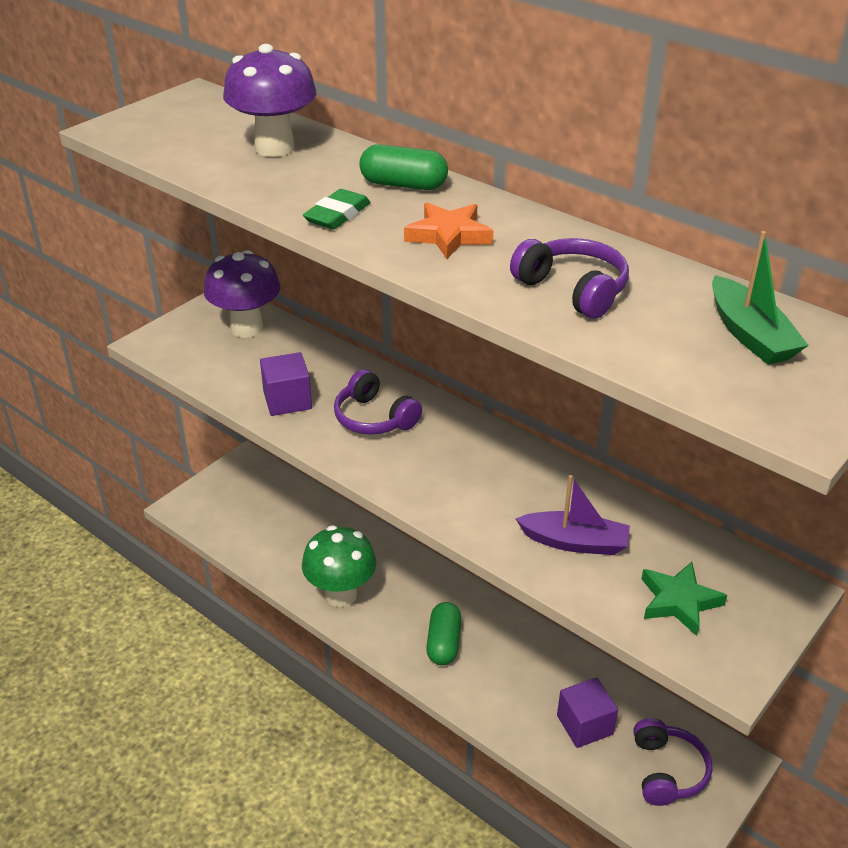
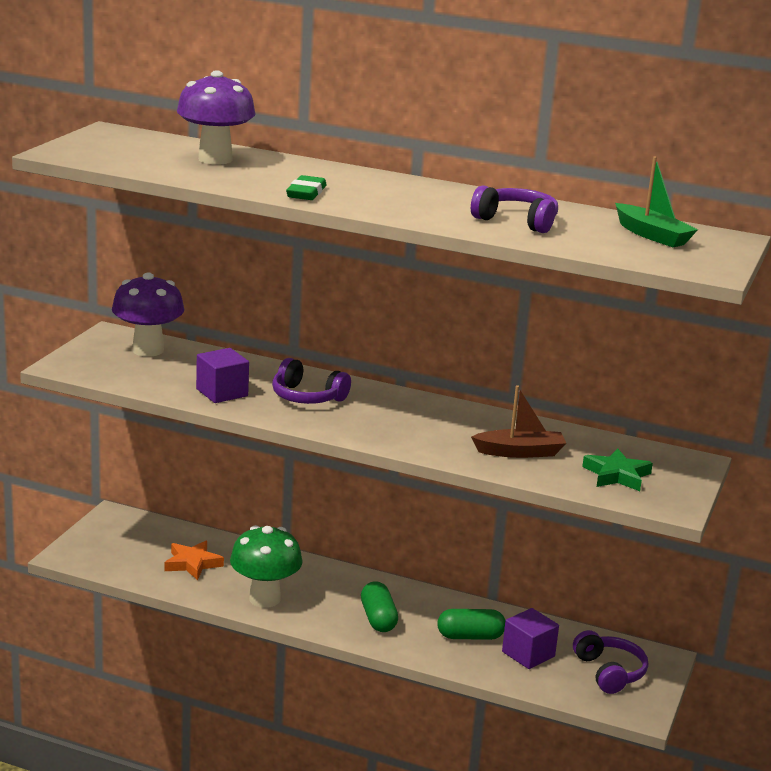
camera: 20 degrees left, 15 degrees down
green capsule [359,144,448,190] -> green capsule moved to [437,609,505,640]
orange star [404,202,493,259] -> orange star moved to [165,541,224,580]
purple boat [516,475,630,555] -> brown boat [471,385,566,458]

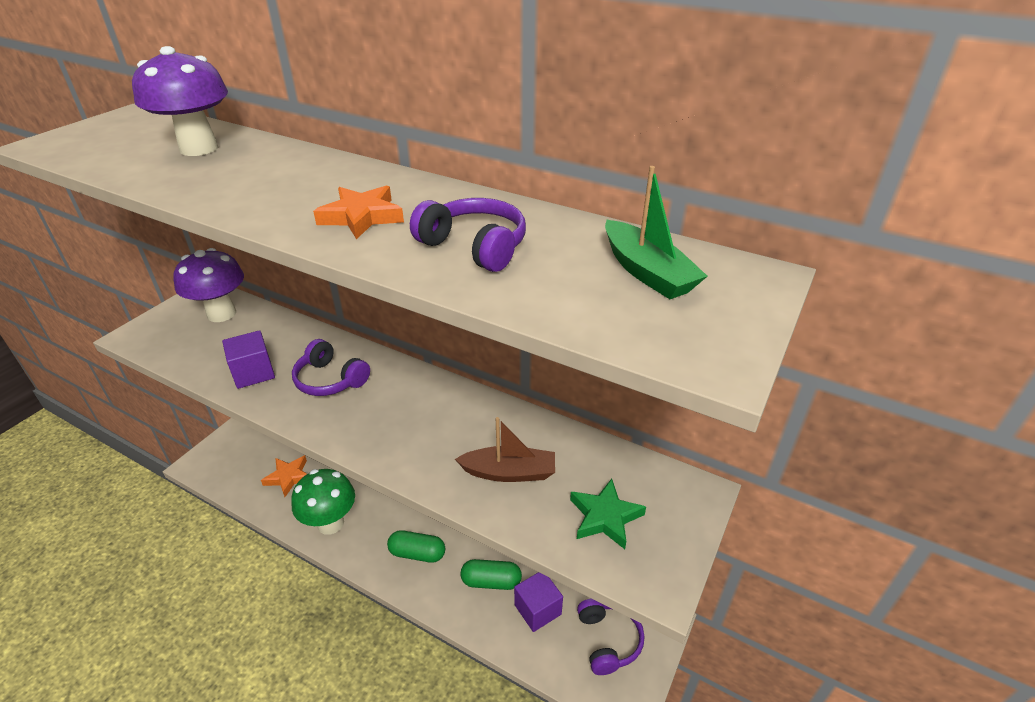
camera: 10 degrees right, 15 degrees up
green eraser [286,175,327,200] -> none
green capsule [361,581,398,632] -> green capsule turned 75 degrees counterclockwise [387,530,445,563]
none -> orange star [313,185,404,239]

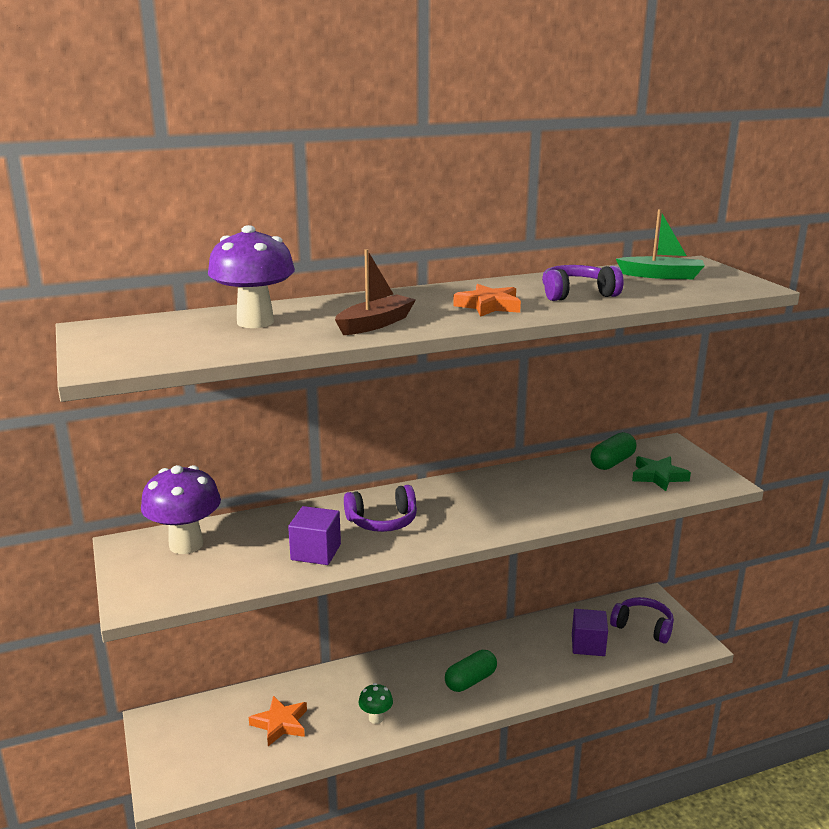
camera: 50 degrees left, 15 degrees down
green mushroom [291,469,355,535] -> green mushroom [359,683,393,724], size x0.50
brown boat [455,417,555,482] -> brown boat moved to [335,249,416,335]
green capsule [461,559,522,590] -> green capsule moved to [590,432,636,470]

